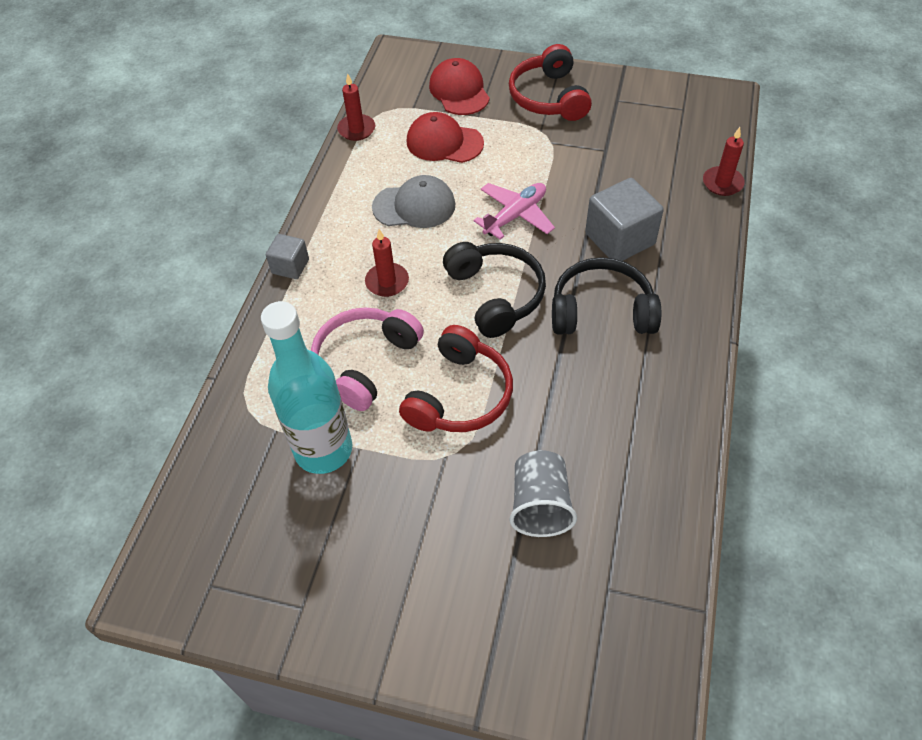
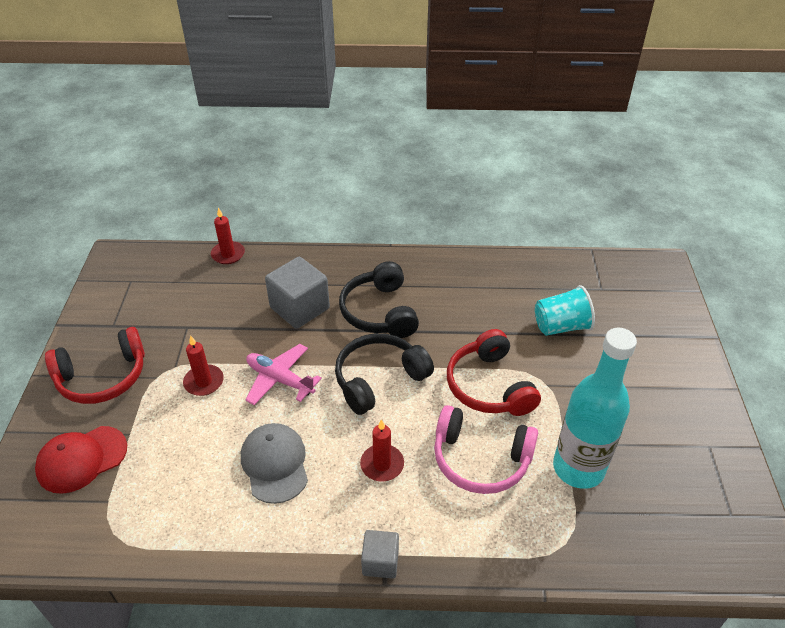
camera: 105 degrees left, 10 degrees down
red candle [337,74,375,141] -> red candle moved to [183,335,224,396]
red headphones [399,325,513,432] -> red headphones turned 120 degrees counterclockwise [447,329,541,416]
red cap [407,112,484,163] -> none
grey cup [510,450,577,537] -> turquoise cup [535,285,595,336]

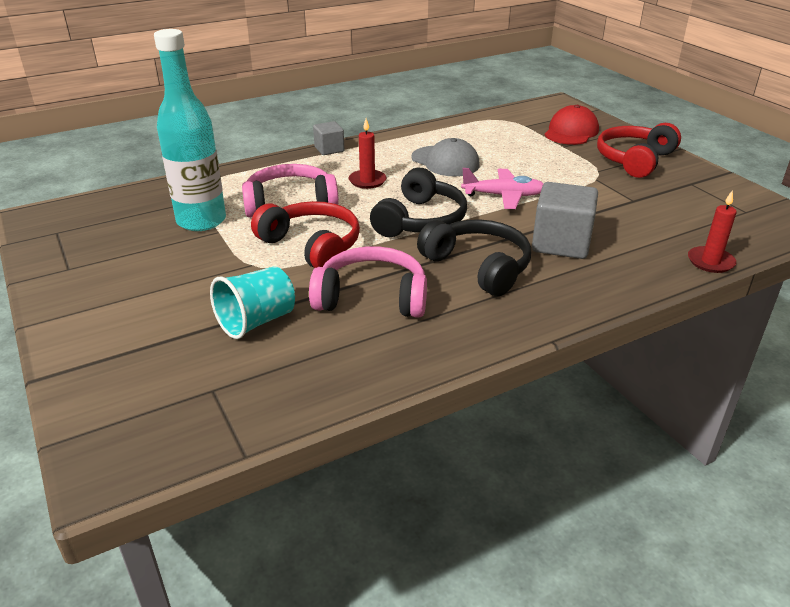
camera: 150 degrees right, 10 degrees down
red candle [183,335,224,396] -> none
none -> pink headphones [309,246,427,318]

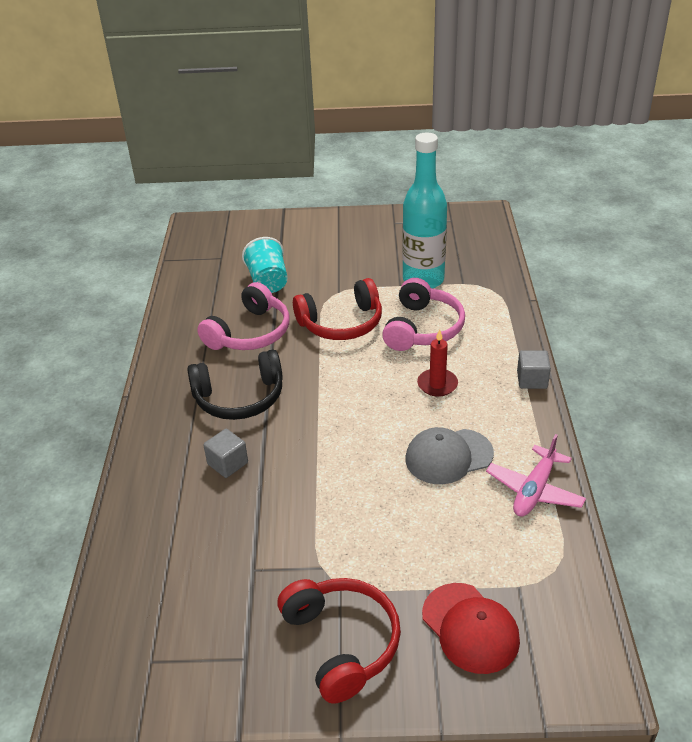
camera: 120 degrees right, 5 degrees up
black headphones [370,168,467,237] -> none
pink plane [461,168,544,209] -> pink plane moved to [486,434,586,517]
grey cube [532,182,598,259] -> grey cube [203,429,248,478], size x0.57
red candle [688,190,736,273] -> none

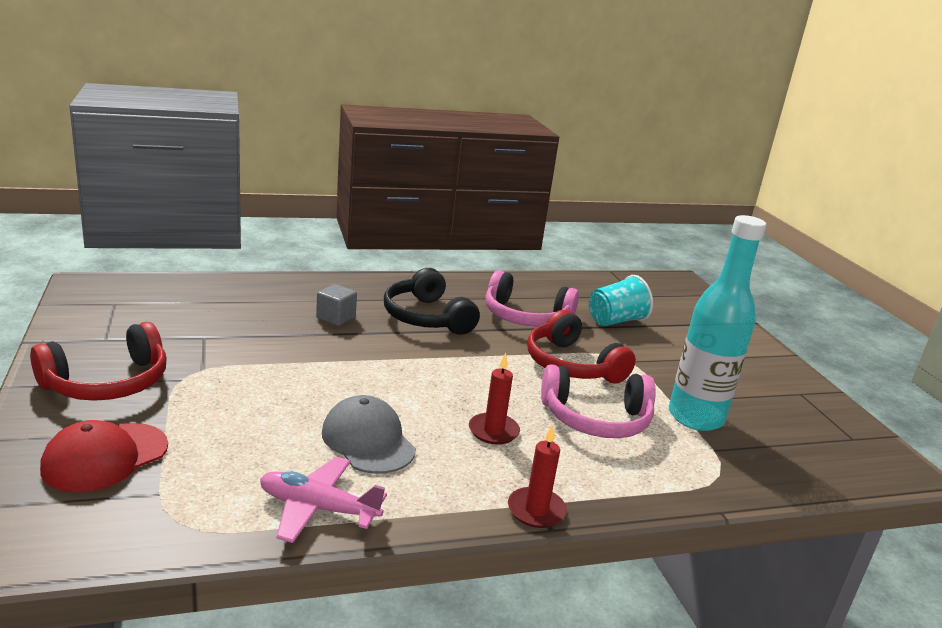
camera: 70 degrees right, 15 degrees down
grey cube [517,350,551,389] -> red candle [508,424,567,528]

